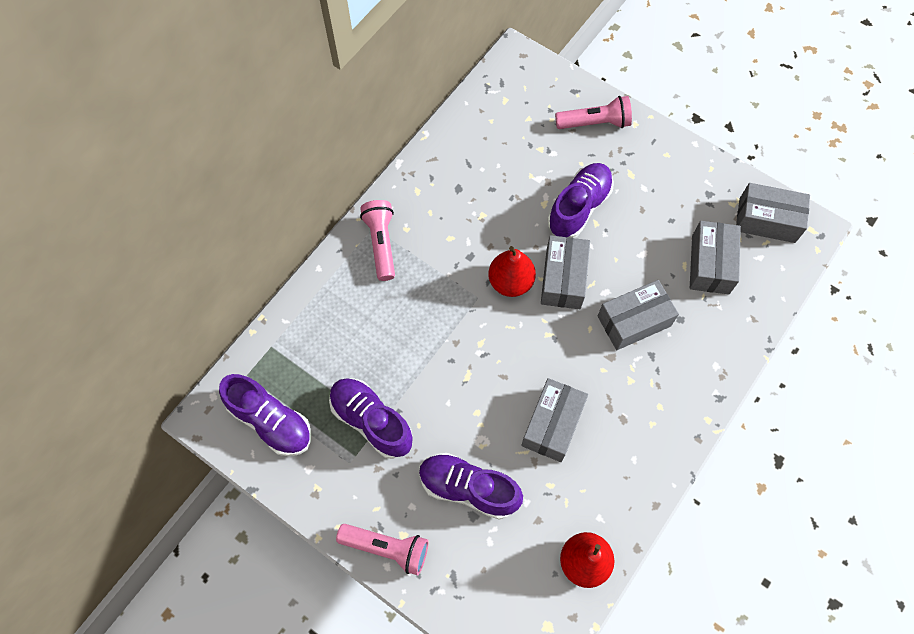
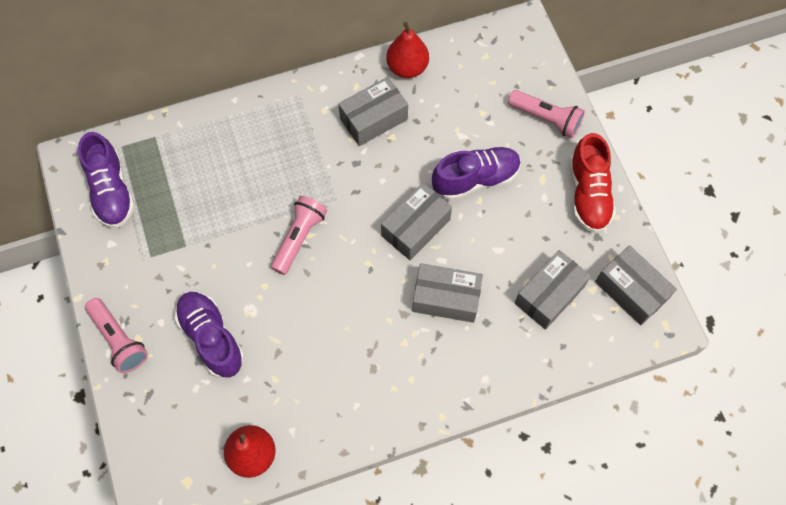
camera: 35 degrees right, 0 degrees up
purple shoe [329,378,413,459] -> none
pink flashlight [360,200,395,281] -> pink flashlight moved to [271,196,327,275]
red pear [488,246,536,297] -> red pear moved to [386,22,429,78]
grey box [521,378,588,462] -> grey box moved to [338,77,408,146]
none -> red shoe [569,133,616,233]

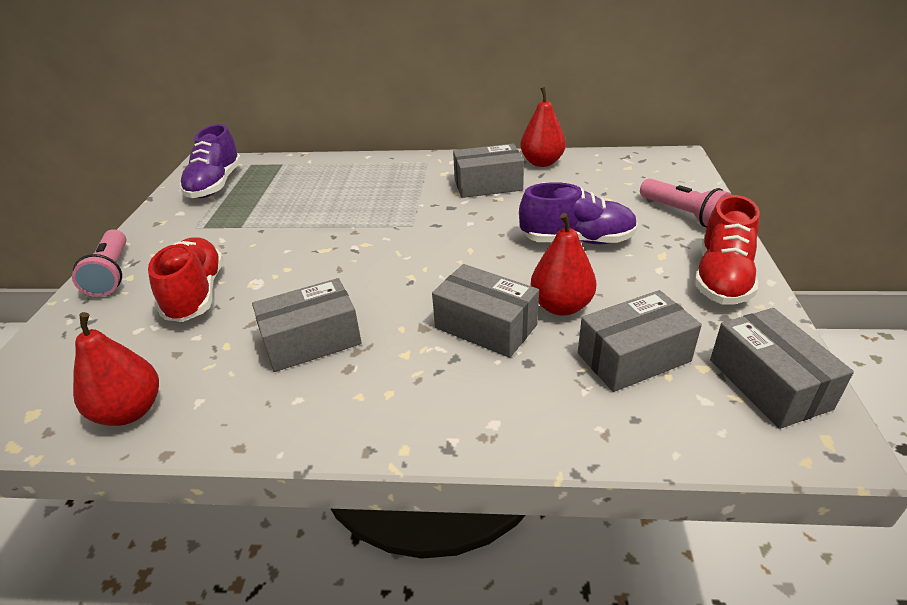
camera: 25 degrees right, 30 degrees down
purple shoe [174,292,244,378] -> red shoe [148,237,224,322]
pink flashlight [271,196,327,275] -> none
grey box [381,183,452,260] -> grey box moved to [252,278,362,372]
none -> red pear [531,213,596,316]

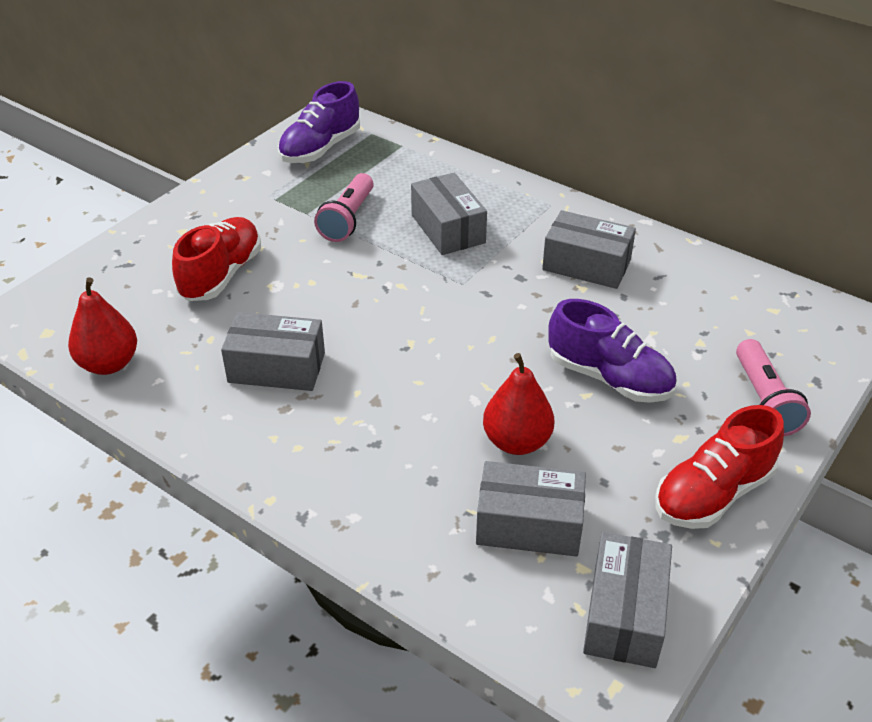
camera: 30 degrees right, 5 degrees up
pink flashlight [72,229,126,297] -> pink flashlight moved to [314,173,374,242]
grey box [432,264,539,358] -> grey box moved to [411,173,487,255]
red pear [520,87,566,167] -> none

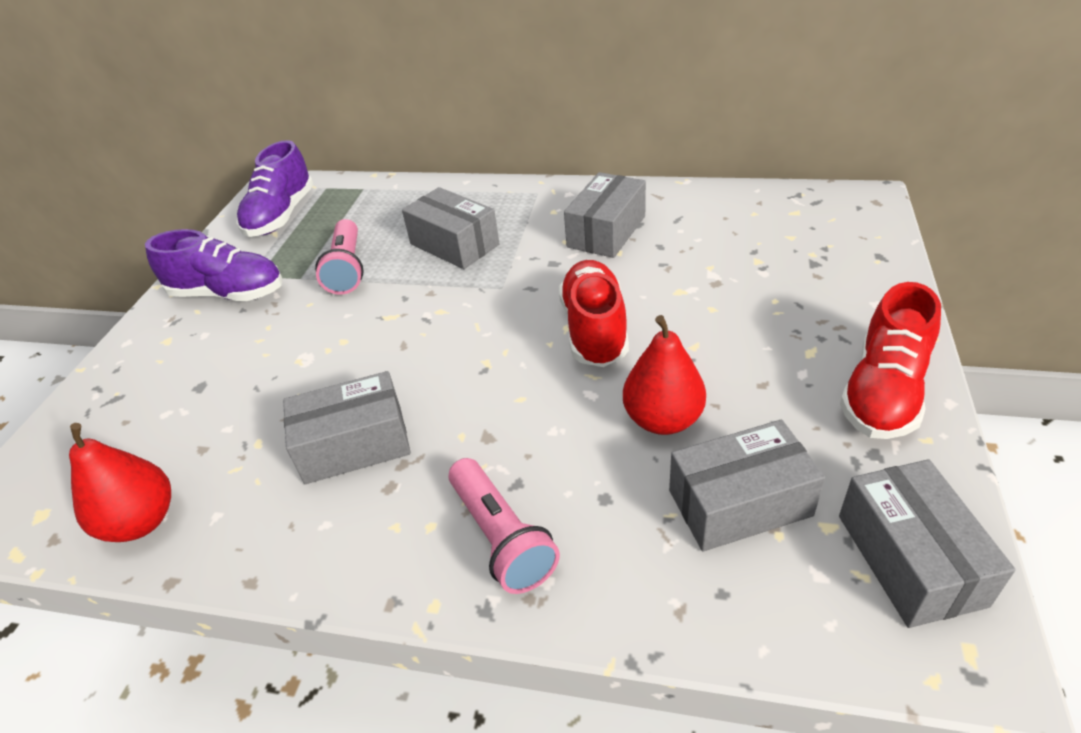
camera: 20 degrees left, 0 degrees up
red shoe [172,217,261,301] -> red shoe moved to [559,260,629,367]
grey box [542,210,636,289] -> grey box turned 60 degrees counterclockwise [564,172,646,258]
purple shoe [548,299,677,403] -> purple shoe moved to [145,229,283,301]
pink flashlight [736,339,811,436] -> pink flashlight moved to [448,458,560,594]

